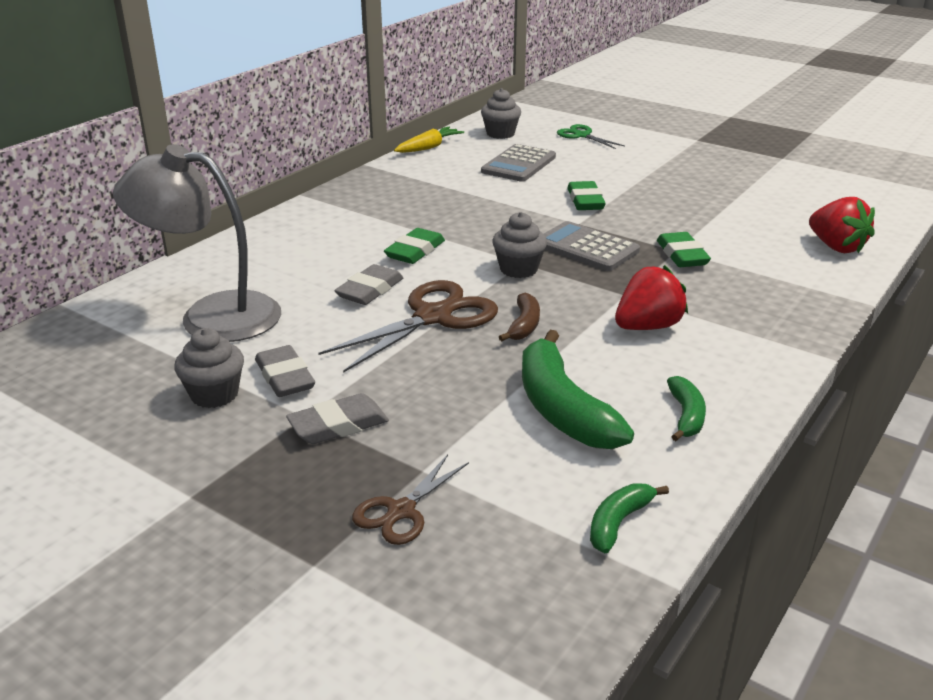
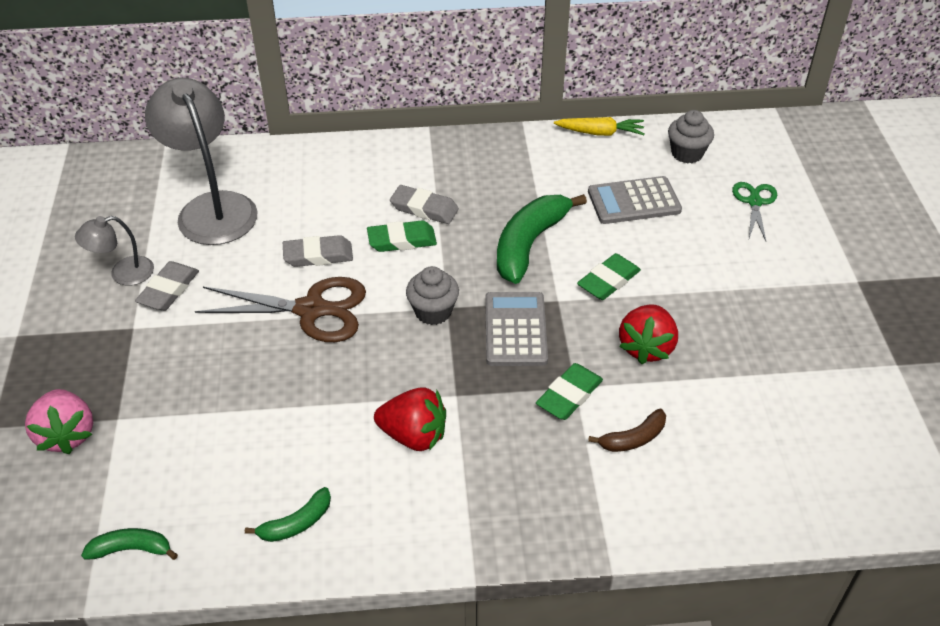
camera: 50 degrees right, 15 degrees up
grey cupcake [174,328,244,408] -> grey lamp [75,216,154,286]
grey eraser [286,393,389,444] -> grey eraser moved to [390,185,459,224]
brown scissors [352,455,469,545] -> pink strawberry [25,389,93,454]
brown banana [499,293,540,341] -> brown banana moved to [588,409,666,452]
green banana [522,330,634,449] -> green banana moved to [497,194,587,284]
red strawberry [809,197,875,253] -> red strawberry moved to [619,304,678,365]

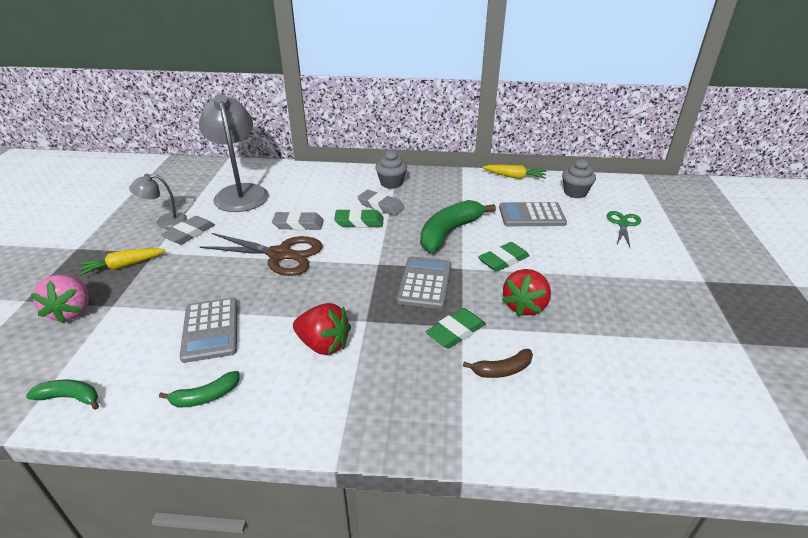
camera: 10 degrees right, 10 degrees down
grey cupcake [406,266,459,325] -> grey cupcake moved to [375,150,407,189]
none -> yellow carrot [78,248,166,276]
none -> grey calculator [179,298,238,363]

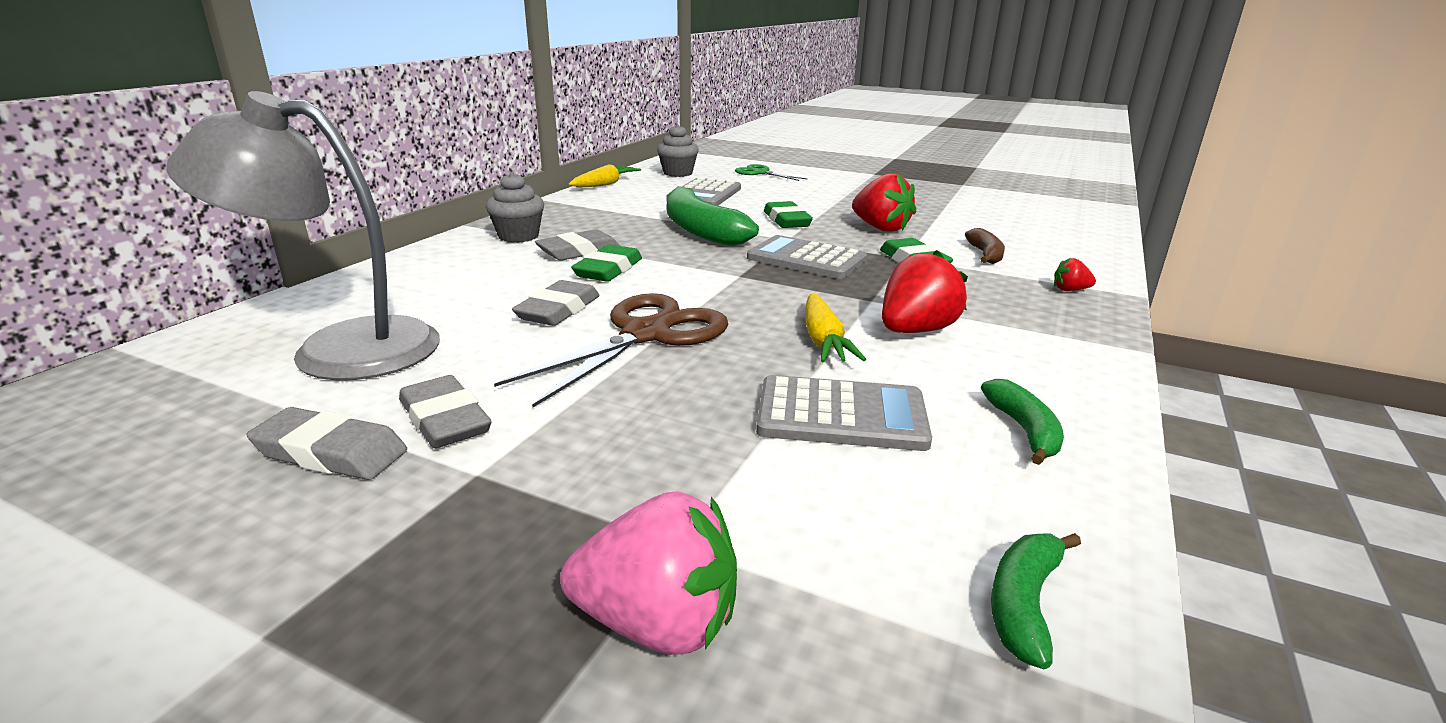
camera: 70 degrees left, 10 degrees down
yellow carrot [78,248,166,276] -> yellow carrot moved to [805,294,866,363]
grey lamp [129,174,187,229] -> grey eraser [247,407,407,480]
none -> red strawberry [1054,258,1096,291]

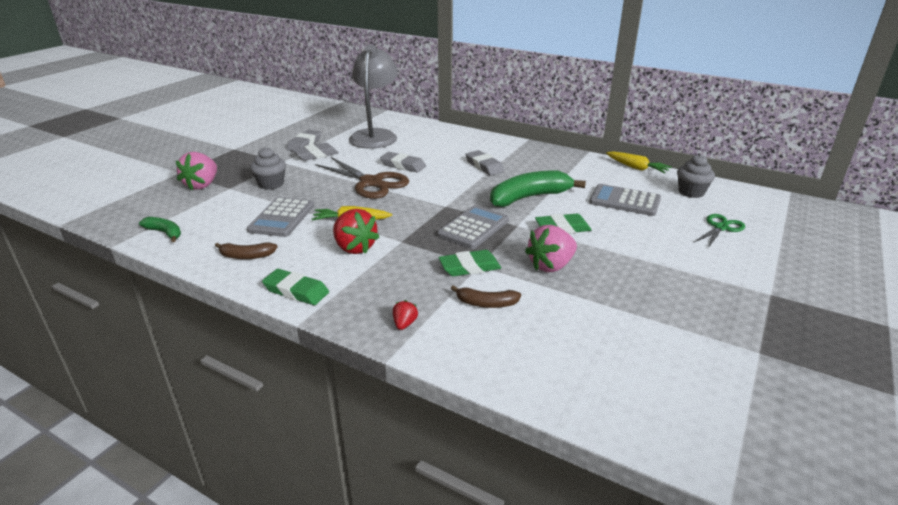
camera: 95 degrees right, 5 degrees up
grey cupcake [486,172,544,243] -> grey cupcake moved to [250,147,286,190]
green eraser [571,244,642,282] -> green eraser moved to [262,269,329,305]
red strawberry [852,174,916,232] -> pink strawberry [525,225,577,272]
green banana [981,379,1064,465] -> brown banana [215,242,278,259]

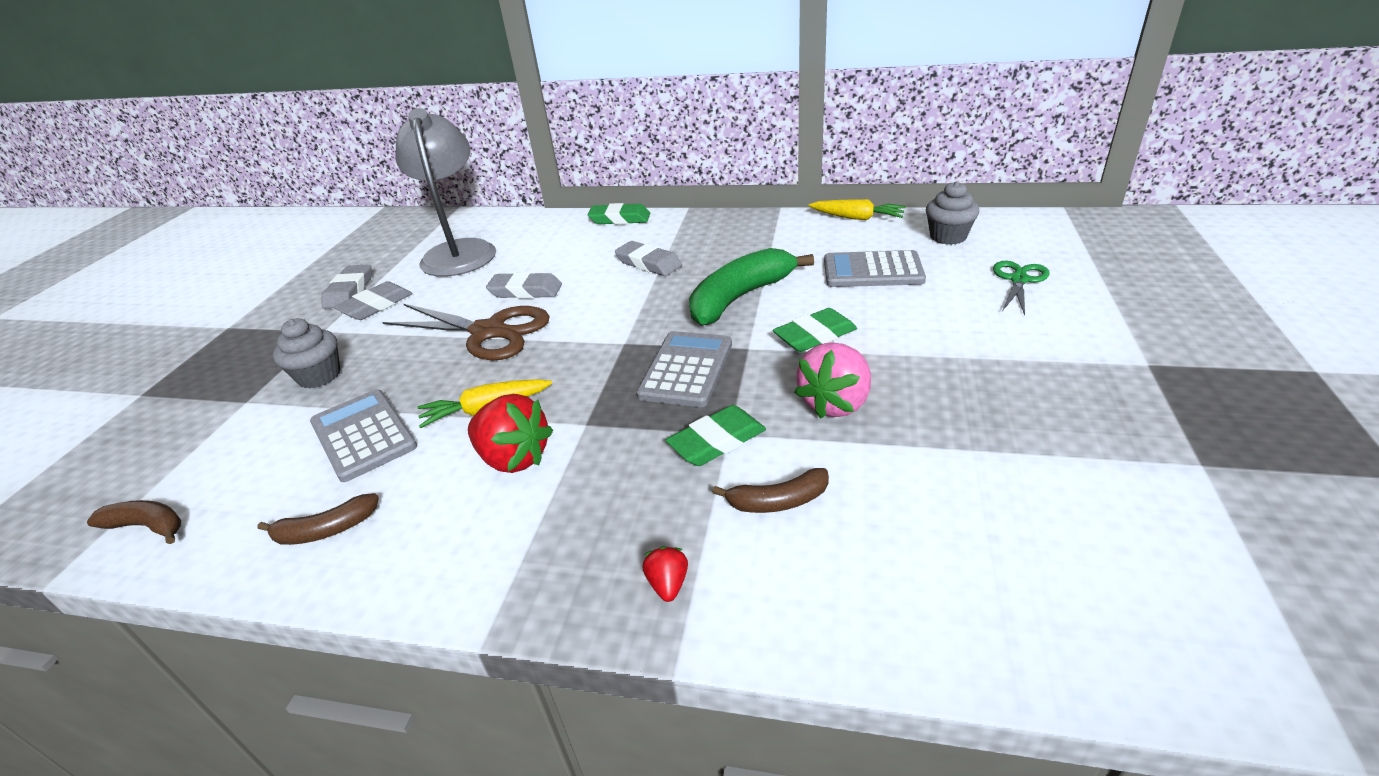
camera: 15 degrees left, 5 degrees up
green banana [139,217,181,242] -> brown banana [87,500,181,544]
pink strawberry [176,152,217,190] -> none
grey calculator [247,197,314,237] -> grey calculator turned 150 degrees clockwise [310,389,417,482]
green eraser [262,269,329,305] -> green eraser moved to [588,203,650,224]

